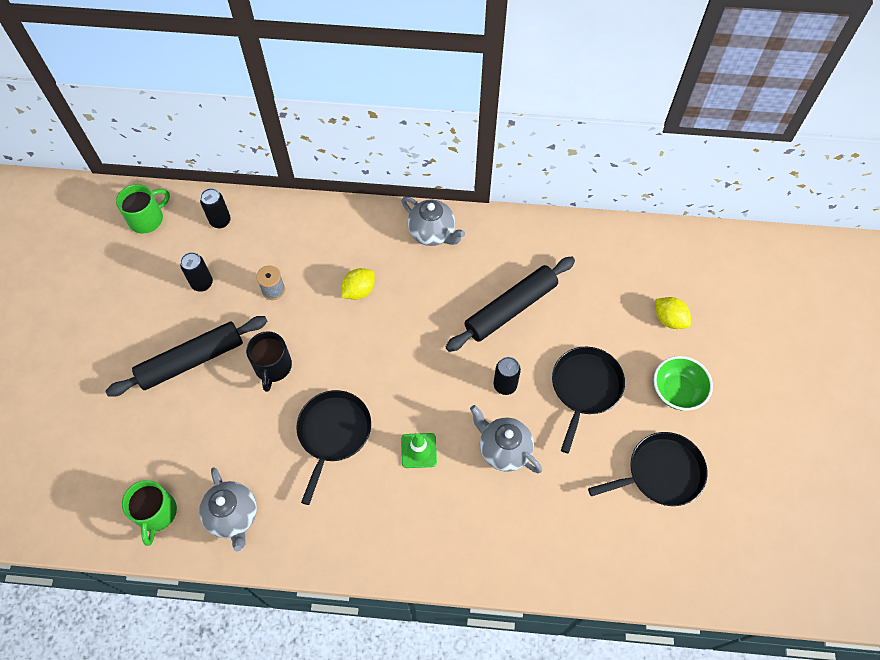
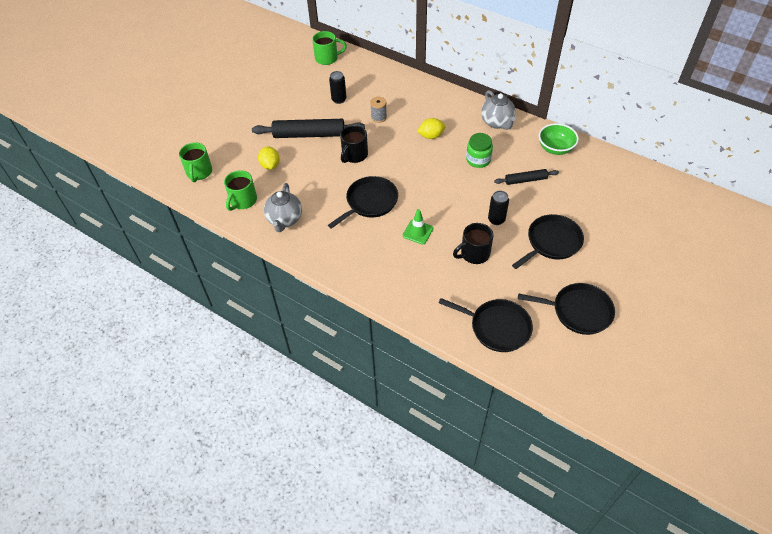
camera: 30 degrees right, 10 degrees down
black can [200,188,231,228] -> none
black rolling pin [446,256,575,352] -> black rolling pin [494,169,559,185], size x0.55
grey teapot [470,405,542,473] -> black mug [453,223,493,264]
green bowl [654,356,713,410] -> green bowl moved to [539,123,579,155]
yellow lemon [656,297,691,329] -> yellow lemon moved to [258,146,280,170]
none -> green mug [179,142,212,182]
none -> black pan [438,298,533,352]
none -> green jar [466,133,493,168]

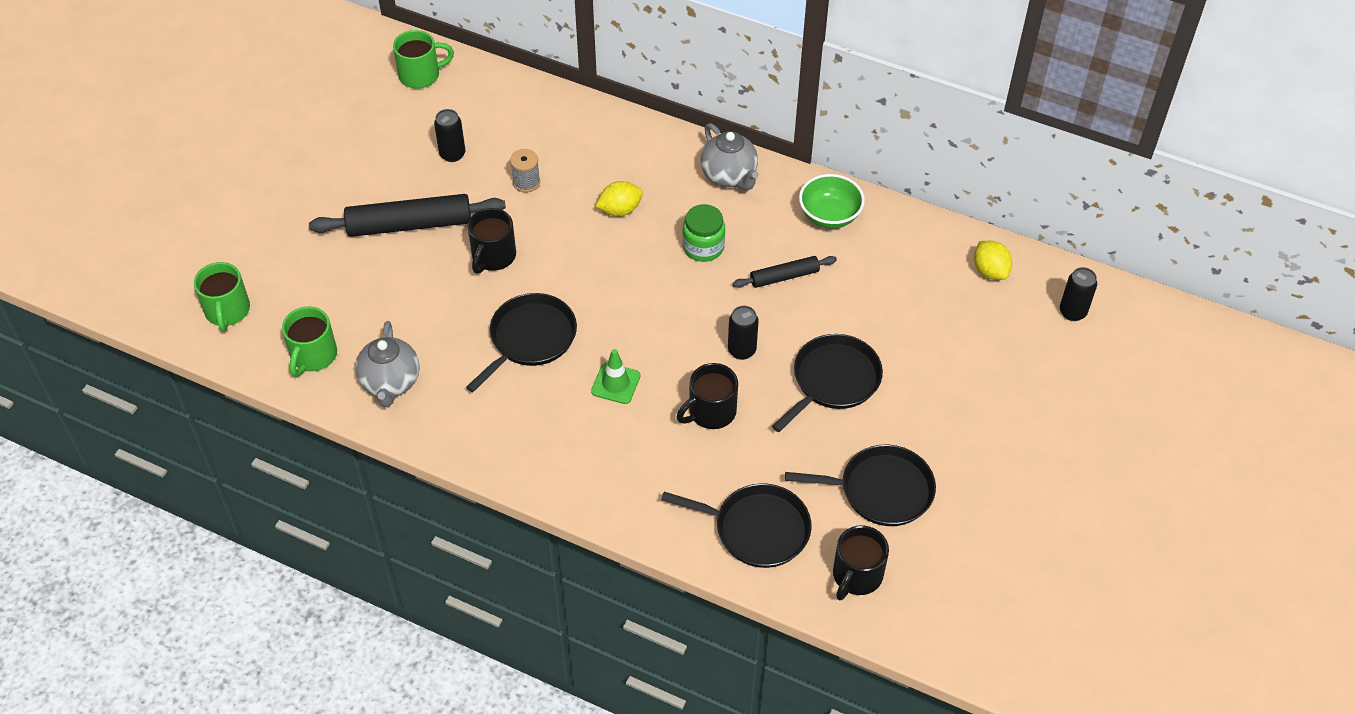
camera: 10 degrees left, 0 degrees up
yellow lemon [258,146,280,170] -> yellow lemon moved to [974,241,1012,280]
none -> black mug [833,525,889,600]
none -> black can [1060,267,1097,321]

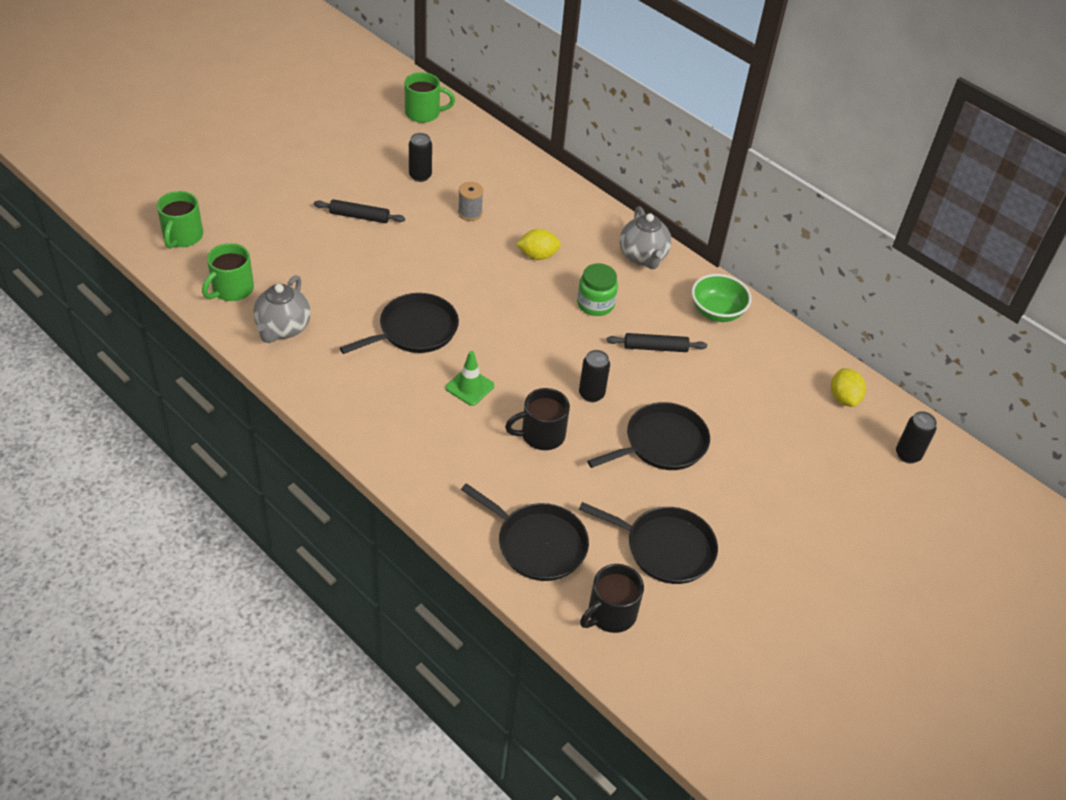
camera: 15 degrees right, 5 degrees down
black rolling pin [309,194,506,237] -> black rolling pin [314,199,405,223], size x0.55
black mug [468,208,516,274] -> none

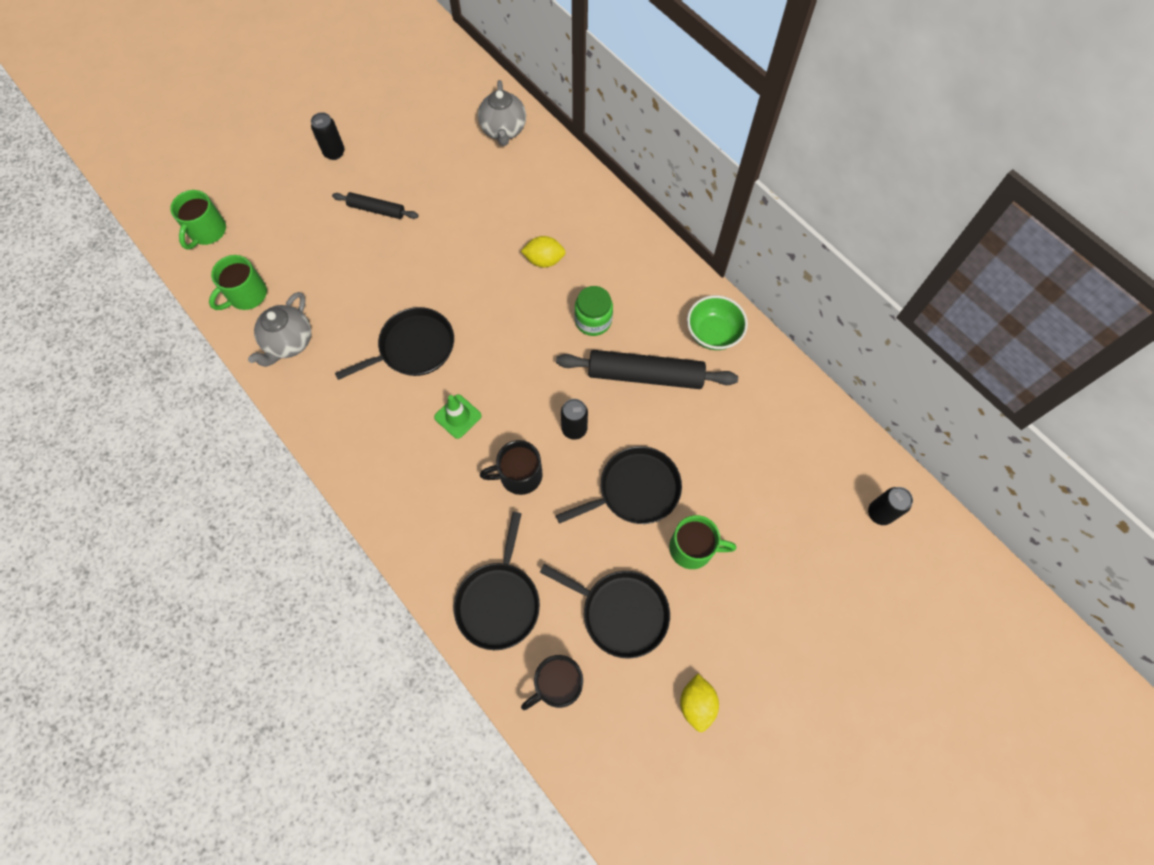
camera: 10 degrees right, 20 degrees up
green mug [404,72,455,123] -> green mug moved to [669,515,736,569]
black can [409,133,432,182] -> black can moved to [311,112,345,160]
grey spool [458,182,483,221] -> none
black pan [461,483,589,581] -> black pan turned 60 degrees clockwise [454,512,540,650]
black rolling pin [607,333,707,352] -> black rolling pin [556,350,738,389], size x1.82
grey teapot [620,206,672,269] -> grey teapot moved to [478,80,526,146]
yellow lemon [831,368,866,407] -> yellow lemon moved to [680,674,719,732]

